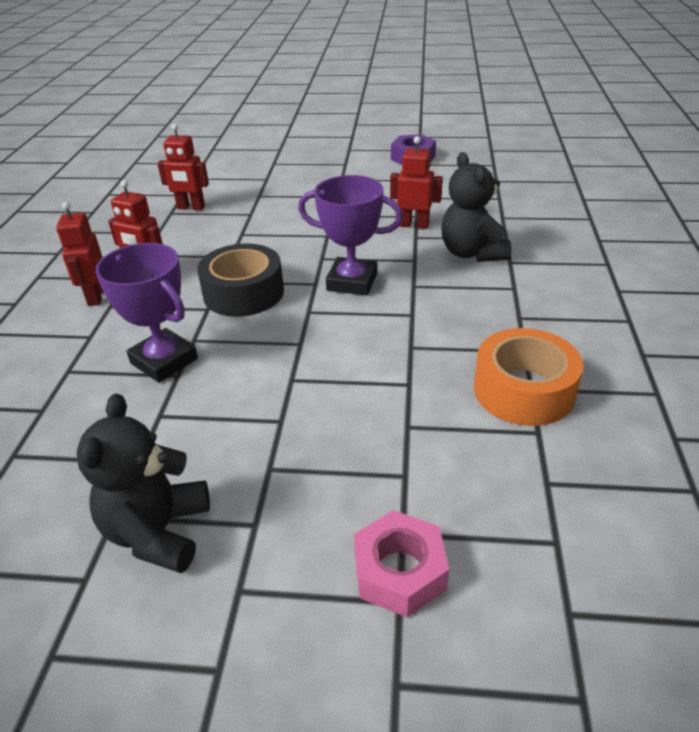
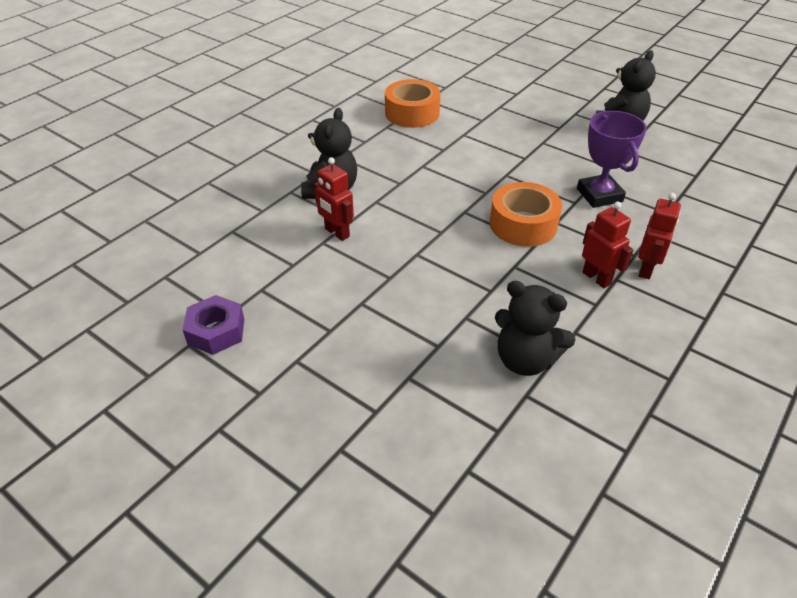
camera: 150 degrees left, 5 degrees up
red robot [157,123,209,210] -> black teddy bear [495,281,576,376]
black tape [197,243,284,317] -> orange tape [490,182,562,247]
purple trophy [298,175,403,295] -> none
pink nut [354,510,449,617] -> none

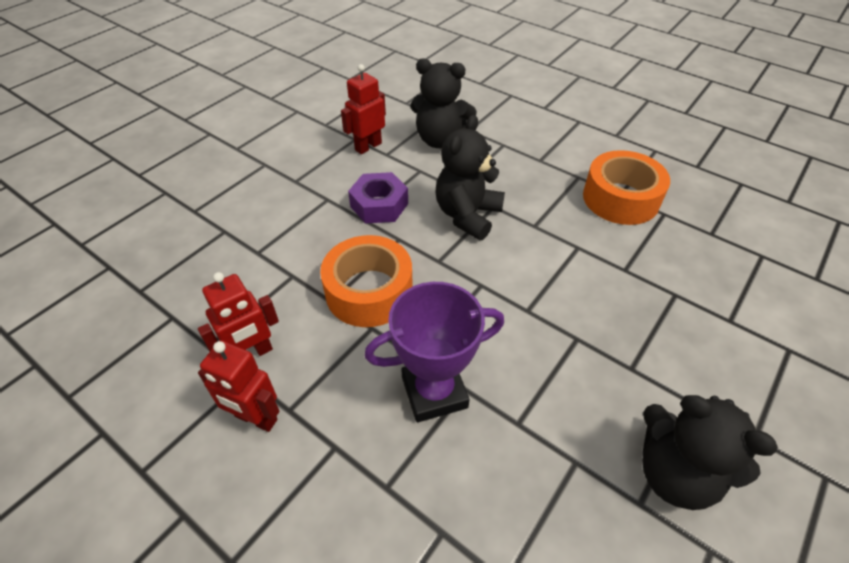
camera: 90 degrees right, 5 degrees up
purple nut [183,295,244,355] -> purple nut moved to [348,172,408,224]
black teddy bear [495,281,576,376] -> black teddy bear moved to [436,115,505,240]

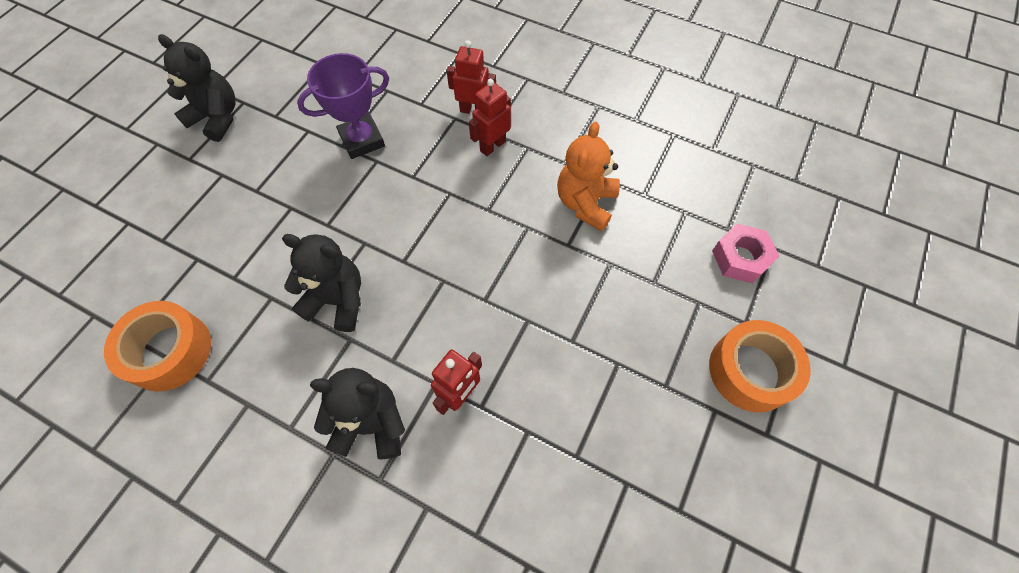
camera: 170 degrees right, 15 degrees up
orange tape [320,235,413,327] -> orange tape moved to [709,320,811,412]
purple nut [348,172,408,224] -> none
black teddy bear [436,115,505,240] -> black teddy bear turned 90 degrees counterclockwise [282,234,361,332]
none -> orange teddy bear [557,122,620,232]
none -> pink nut [712,223,779,284]

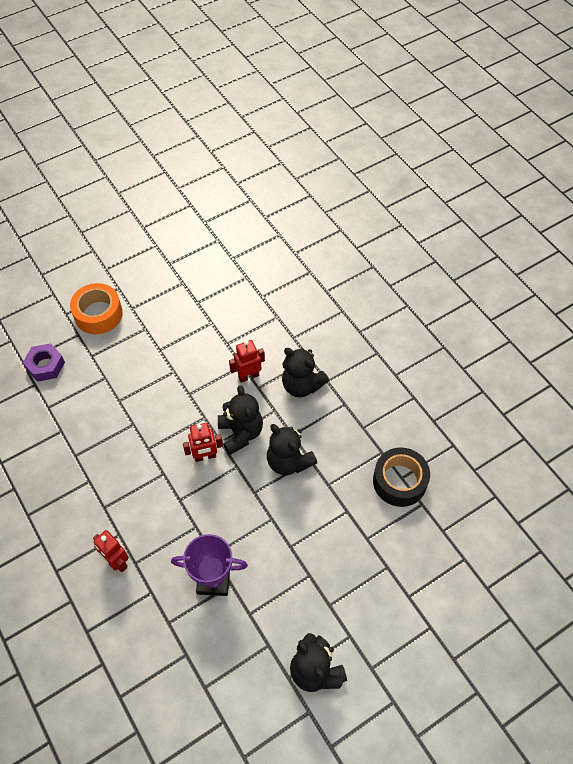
camera: 150 degrees left, 5 degrees down
orange tape [104,301,211,391] -> black tape [373,447,430,507]
red robot [469,79,511,156] -> red robot moved to [183,423,223,462]
orange teddy bear [557,122,620,232] -> none
pink nut [712,223,779,284] -> purple nut [23,343,65,382]
none -> black teddy bear [218,385,263,455]

